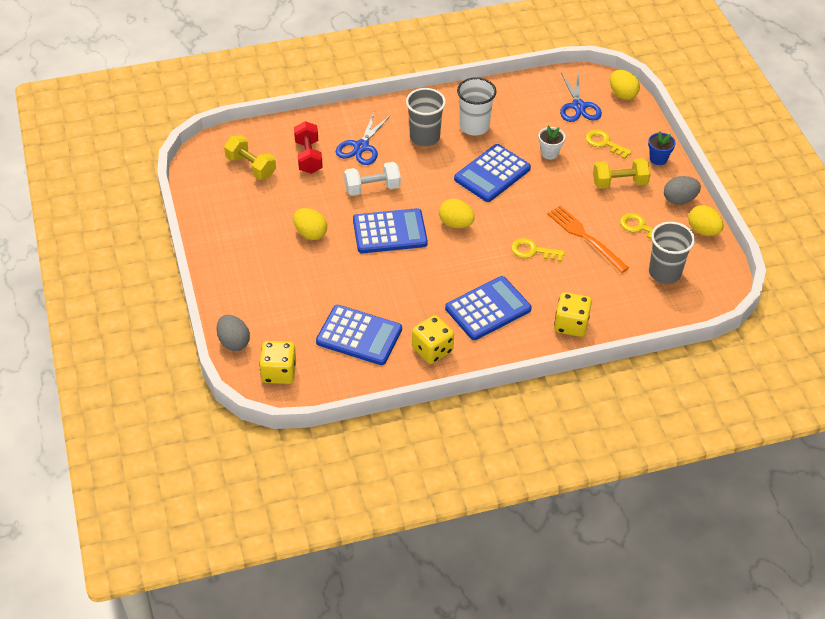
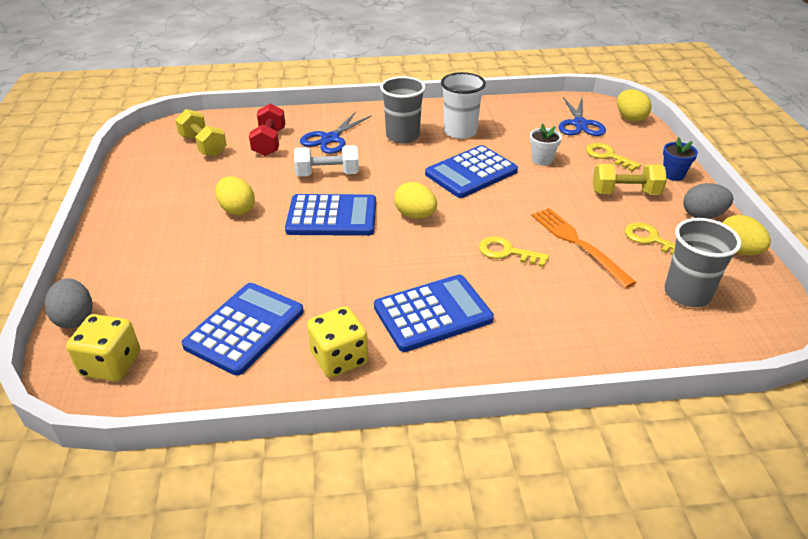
camera: 10 degrees right, 10 degrees down
blue calculator [316,305,402,365] -> blue calculator turned 90 degrees counterclockwise [181,283,304,376]
yellow dice [554,292,592,337] -> none

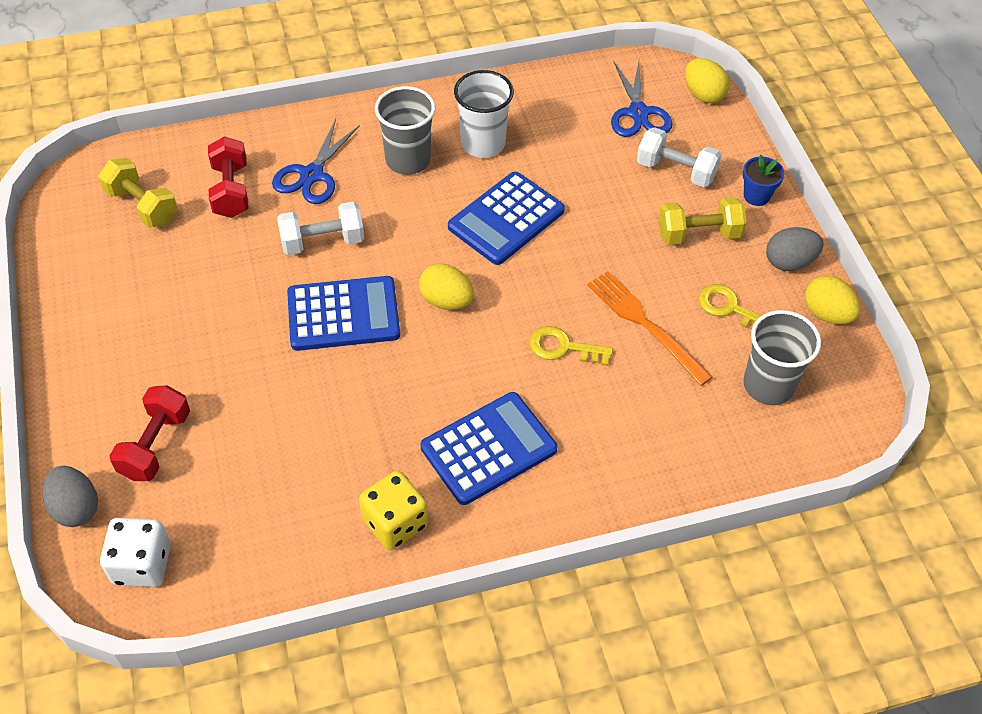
camera: 10 degrees left, 15 degrees up
yellow dice [66,314,140,382] -> white dice [100,518,171,587]
blue calculator [181,283,304,376] -> none
yellow egg [215,177,255,215] -> none
white flower pot [530,123,562,166] -> none
yellow key [586,143,641,171] -> white dumbbell [637,127,722,187]
none -> red dumbbell [109,385,190,481]

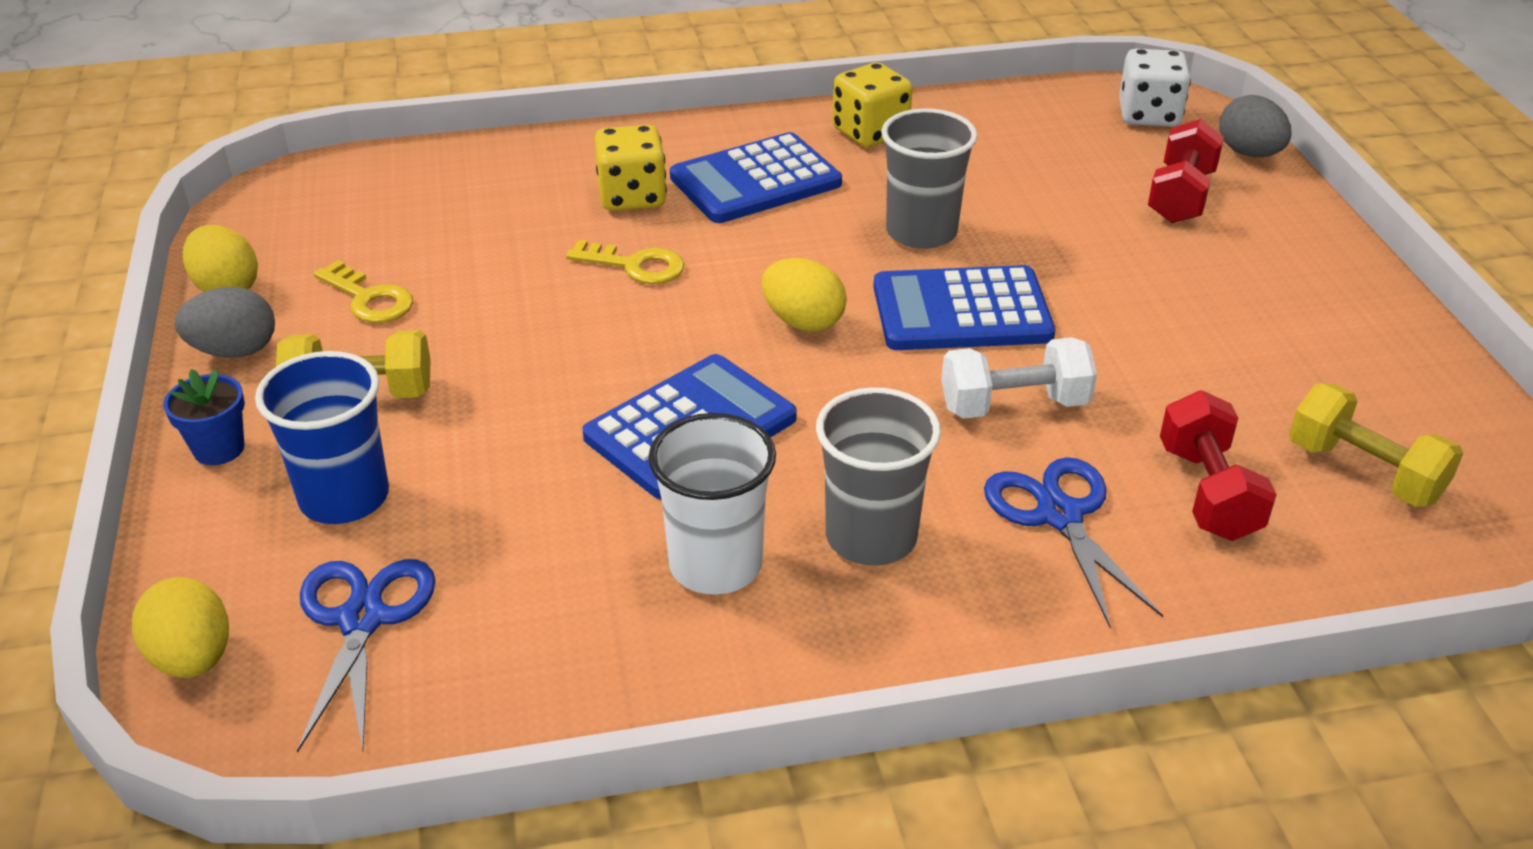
camera: 175 degrees left, 15 degrees down
blue scissors [272,119,360,204] -> blue scissors turned 45 degrees counterclockwise [984,457,1163,629]
orange fork [587,271,713,386] -> none
white dumbbell [637,127,722,187] -> blue cup [255,351,389,524]
grey cup [743,310,821,405] -> grey cup moved to [882,108,977,249]
none -> yellow dice [594,125,667,211]

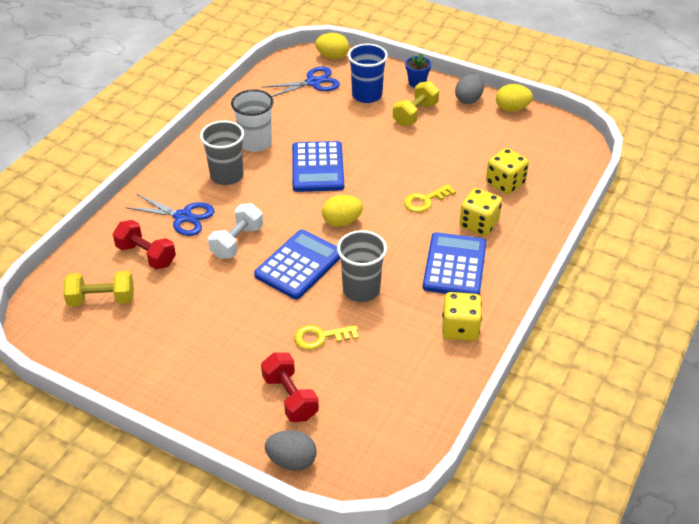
camera: 130 degrees right, 5 degrees up
blue scissors [297,559,436,753] -> blue scissors turned 60 degrees counterclockwise [262,66,340,97]
yellow key [313,260,413,323] -> yellow key moved to [294,325,359,350]
white dice [1119,49,1191,127] -> none
none -> yellow dice [486,148,529,194]

